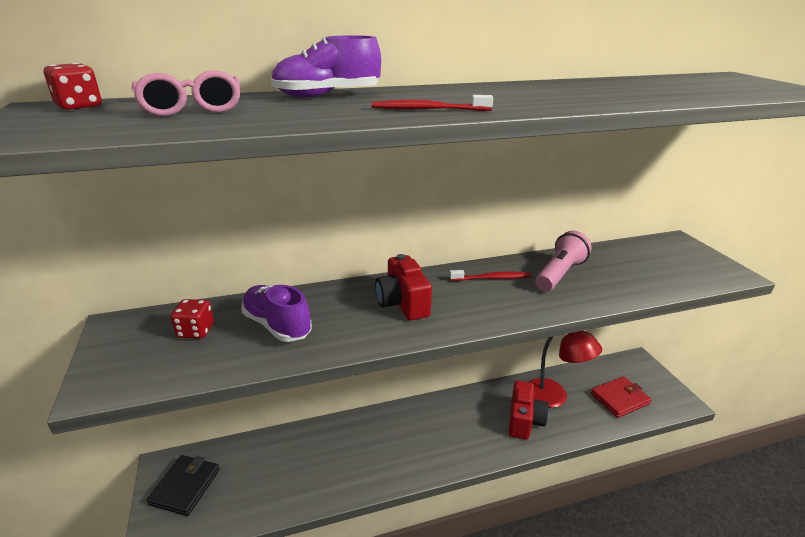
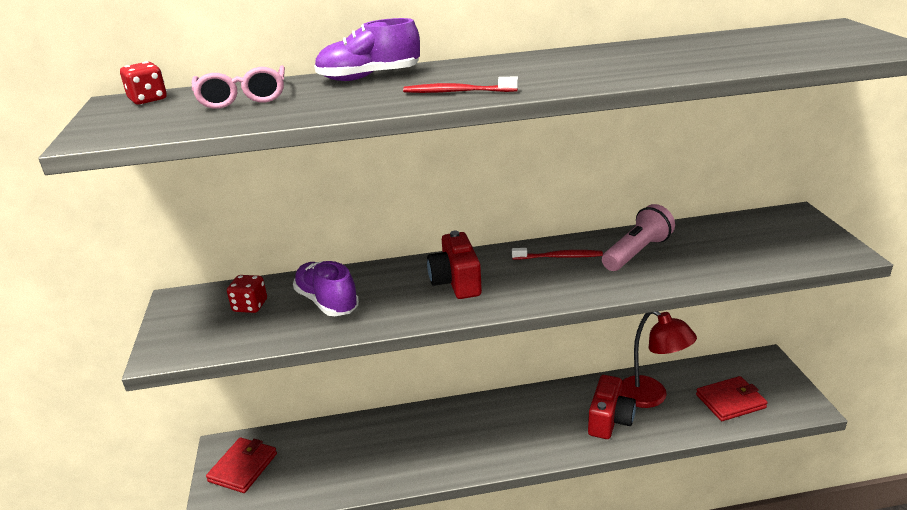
camera: 10 degrees right, 0 degrees up
black wallet [147,455,220,516] -> red wallet [206,437,277,493]

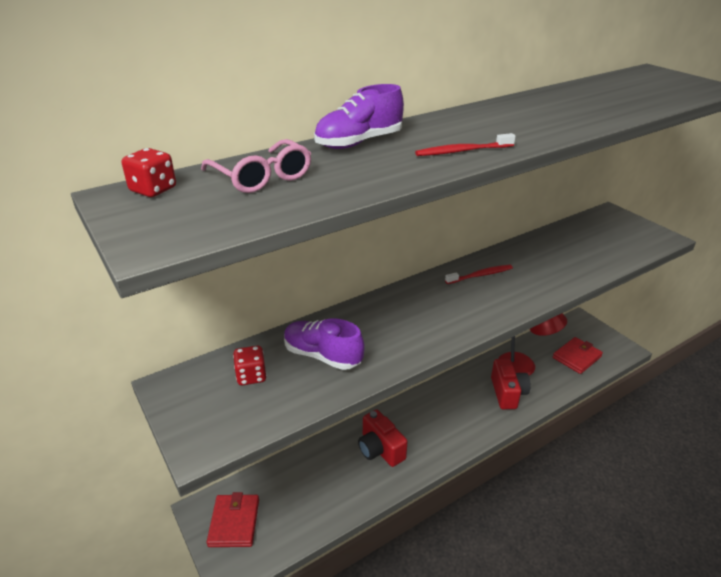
camera: 25 degrees left, 5 degrees up
red camera [427,231,482,299] -> red camera moved to [358,409,408,467]
pink flashlight [602,204,675,271] -> none

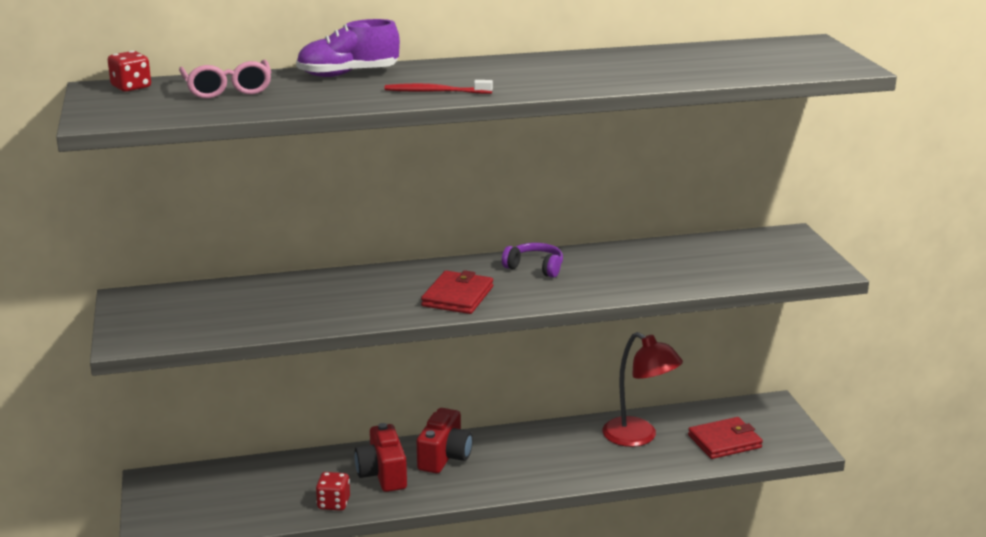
camera: 20 degrees right, 10 degrees down
red wallet [207,492,259,547] -> red wallet moved to [421,270,493,314]
red dice [233,346,267,385] -> red dice moved to [316,472,350,511]
purple shoe [284,318,365,370] -> none
red toothbrush [445,265,513,284] -> purple headphones [502,243,563,278]
red camera [491,359,530,409] -> red camera moved to [417,408,473,473]

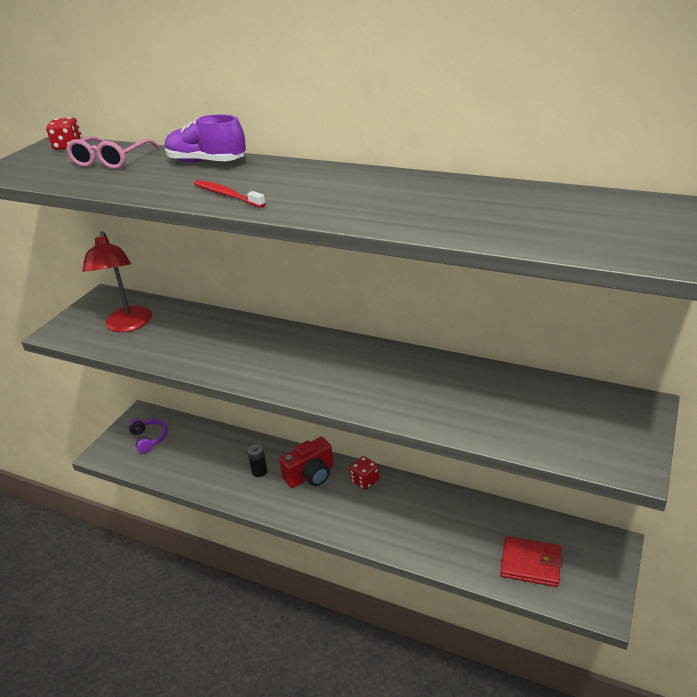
camera: 40 degrees right, 10 degrees up
red dice [316,472,350,511] -> red dice moved to [350,456,379,490]
red camera [355,423,407,492] -> black battery [247,444,267,477]
red wallet [421,270,493,314] -> none
purple headphones [502,243,563,278] -> purple headphones moved to [128,419,168,453]
red lamp [602,332,683,447] -> red lamp moved to [82,231,152,332]

